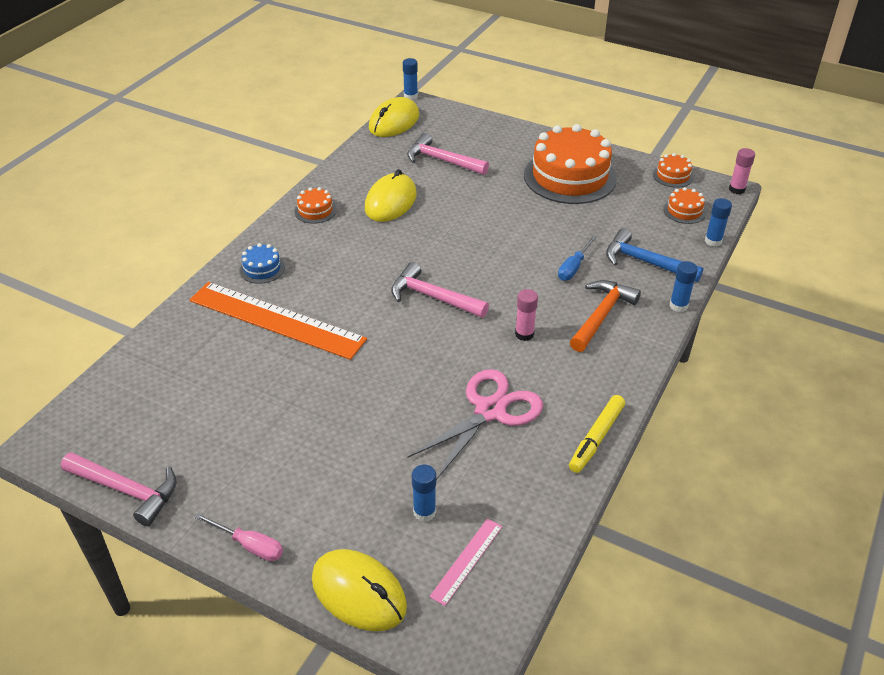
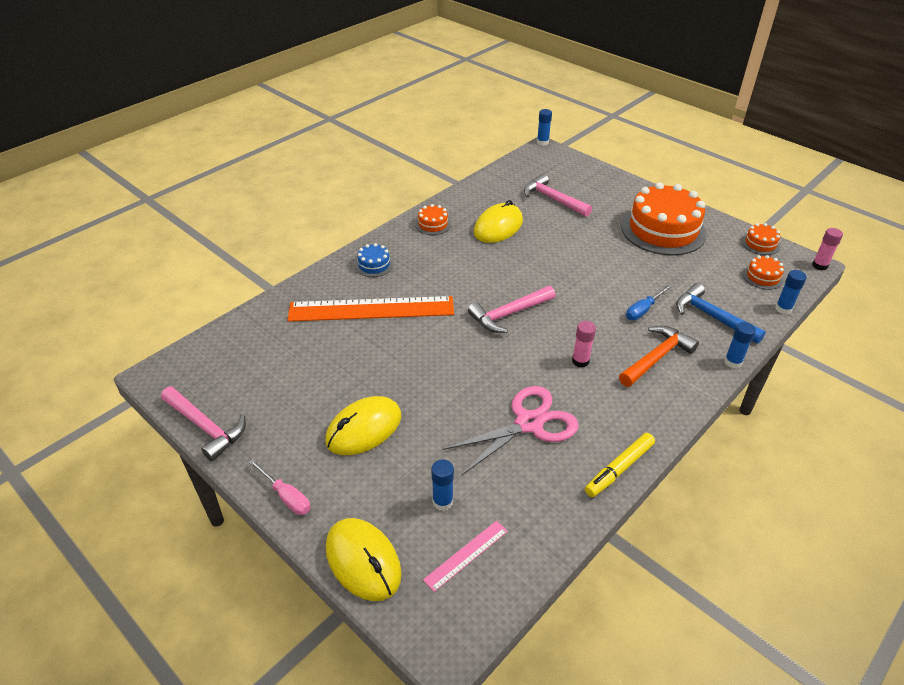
camera: 15 degrees right, 0 degrees up
orange ruler [189,282,367,360] -> orange ruler turned 45 degrees counterclockwise [288,296,454,322]
yellow mouse [369,97,419,137] -> yellow mouse moved to [326,396,401,455]
pink hammer [391,262,489,318] -> pink hammer turned 75 degrees counterclockwise [468,286,555,333]

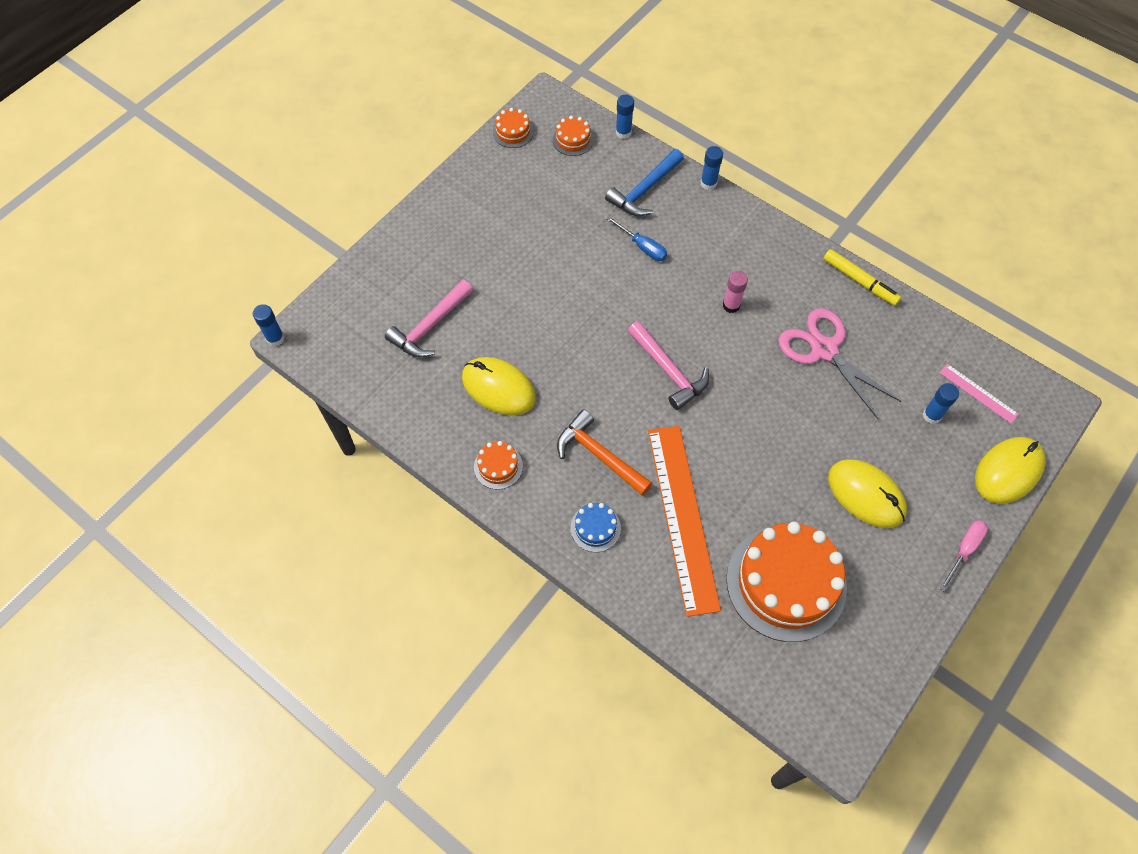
camera: 95 degrees left, 20 degrees up
pink hammer [161,386,246,461] -> none
orange hammer [619,326,699,387] -> orange hammer moved to [557,409,652,496]
orange cake [621,182,707,255] -> orange cake moved to [726,522,847,642]
pink glue stick [812,228,843,271] -> none

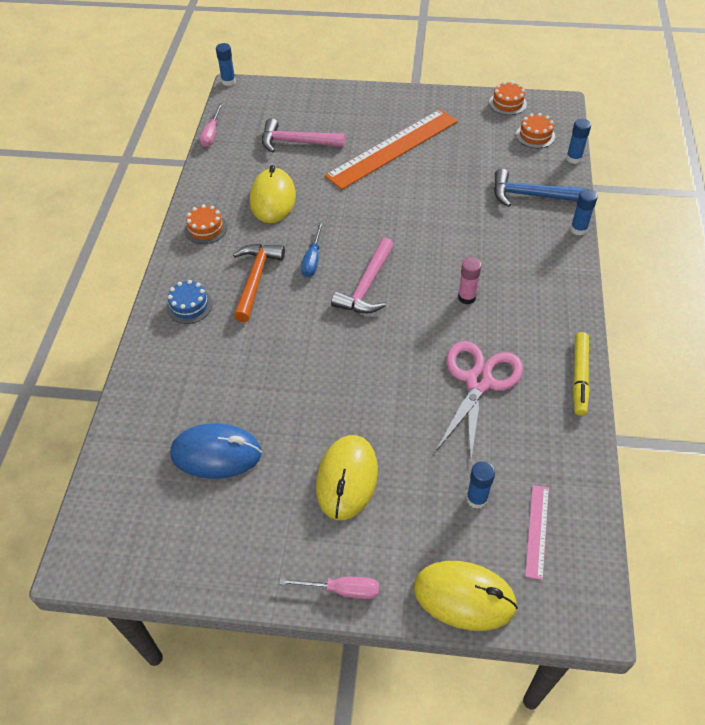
camera: 60 degrees right, 10 degrees down
blue screwdriver [606,216,667,261] -> blue screwdriver moved to [301,221,324,277]
orange ruler [648,426,721,617] -> orange ruler moved to [325,109,458,190]
orange cake [726,522,847,642] -> blue mouse [171,423,262,479]
none -> pink screwdriver [200,103,223,147]

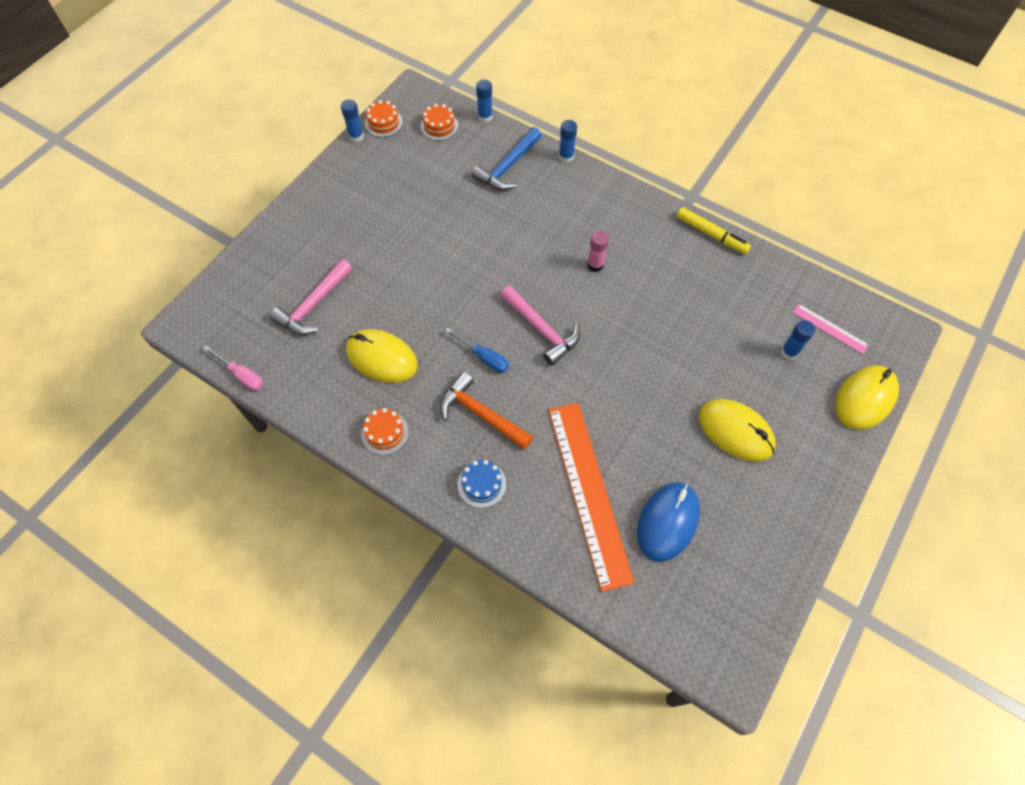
camera: 65 degrees left, 10 degrees up
blue glue stick [216,43,236,86] -> blue glue stick moved to [341,99,364,142]
pink screwdriver [279,577,379,599] -> none
orange ruler [325,109,458,190] -> orange ruler moved to [549,403,635,592]
pink scissors [435,341,523,465] -> none

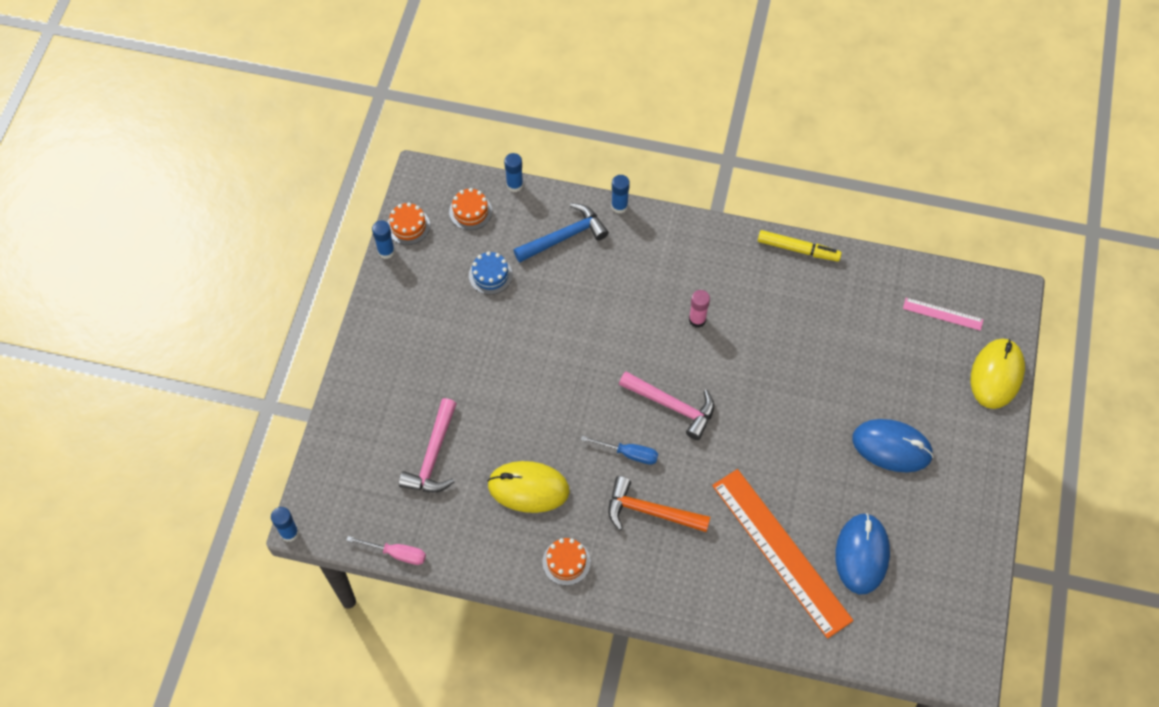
camera: 20 degrees left, 0 degrees up
blue cake [458,460,506,508] -> blue cake moved to [469,251,513,295]
blue hammer [472,127,542,190] -> blue hammer turned 135 degrees counterclockwise [514,203,609,262]
yellow mouse [699,399,776,462] -> blue mouse [852,419,934,472]
blue glue stick [781,320,815,360] -> blue glue stick moved to [271,507,299,542]

